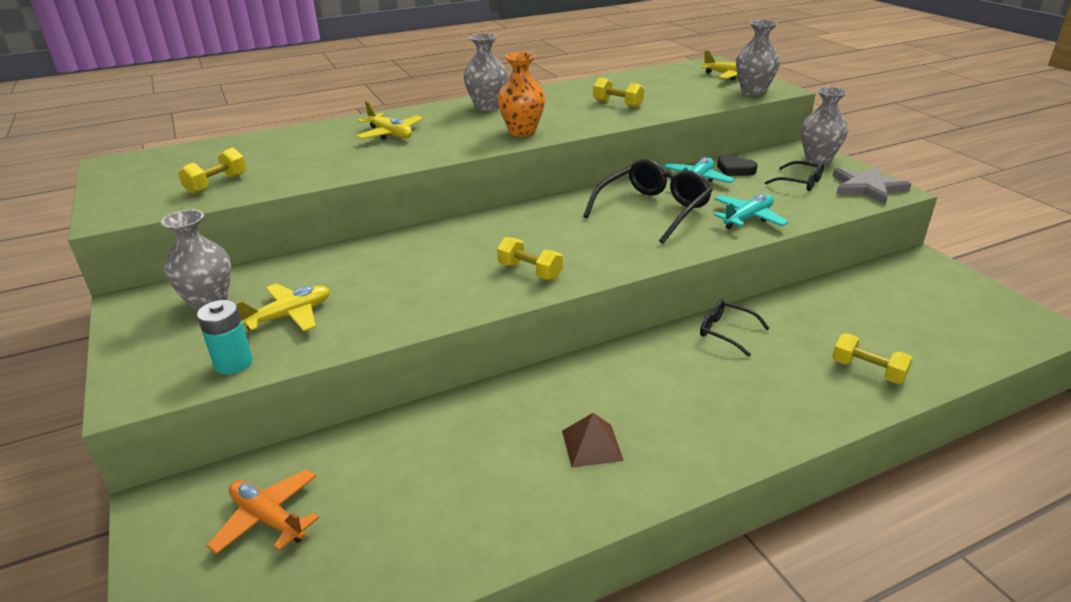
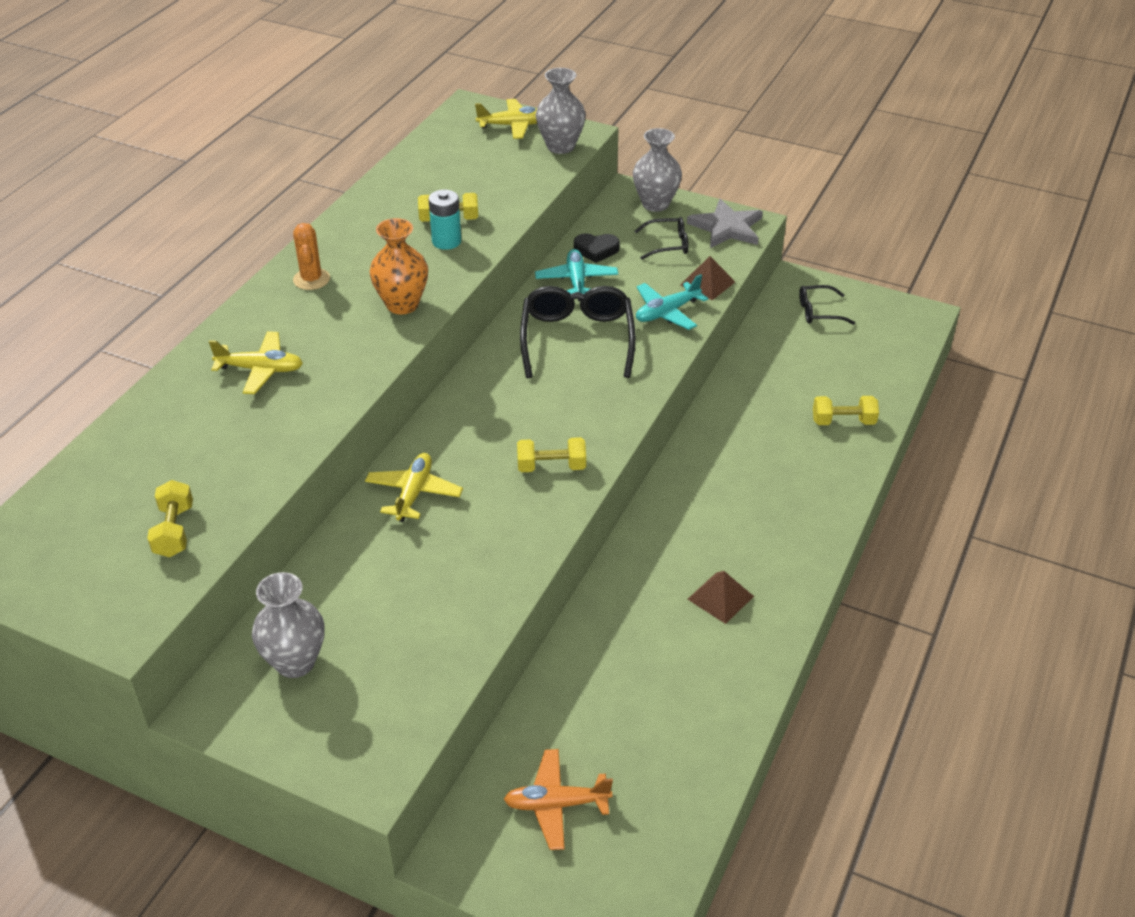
camera: 40 degrees left, 10 degrees up
turquoise battery [197,300,253,374] -> turquoise battery moved to [428,190,461,250]
yellow plane [236,283,330,331] -> yellow plane moved to [365,453,463,522]
grey vase [463,33,508,111] -> orange cactus [293,223,330,290]
black glasses [700,300,770,357] -> black glasses moved to [799,285,855,325]
turquoise plane [714,194,789,229] -> turquoise plane turned 135 degrees counterclockwise [636,274,708,330]
none -> brown pyramid [680,256,735,300]

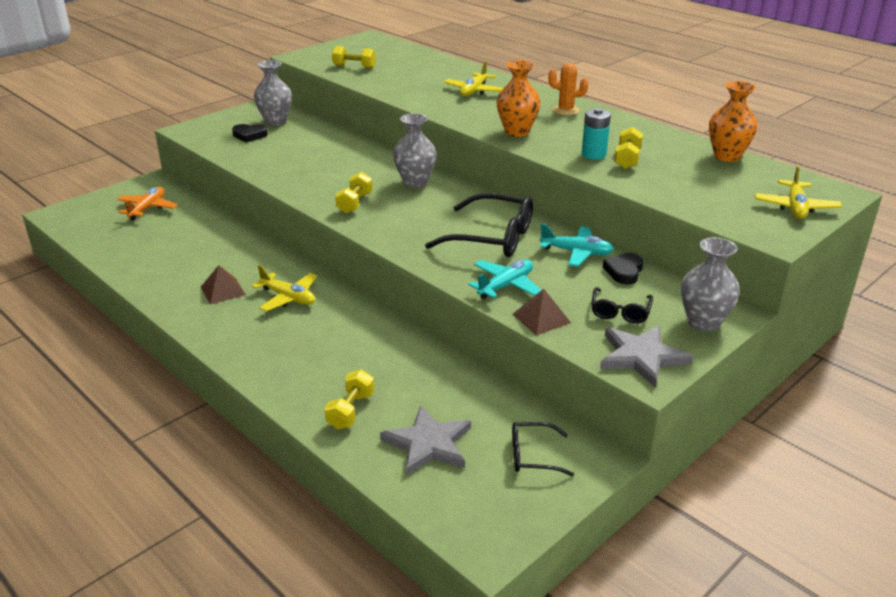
camera: 110 degrees right, 10 degrees down
yellow plane [365,453,463,522] -> yellow plane moved to [252,265,317,312]
grey vase [536,68,586,154] -> grey vase moved to [393,113,437,188]
turquoise plane [636,274,708,330] -> turquoise plane turned 60 degrees clockwise [468,260,541,299]
black glasses [799,285,855,325] -> black glasses turned 105 degrees counterclockwise [512,422,574,476]
none -> black heart [232,124,268,142]
none -> grey star [380,405,471,476]
none -> orange vase [709,81,758,162]

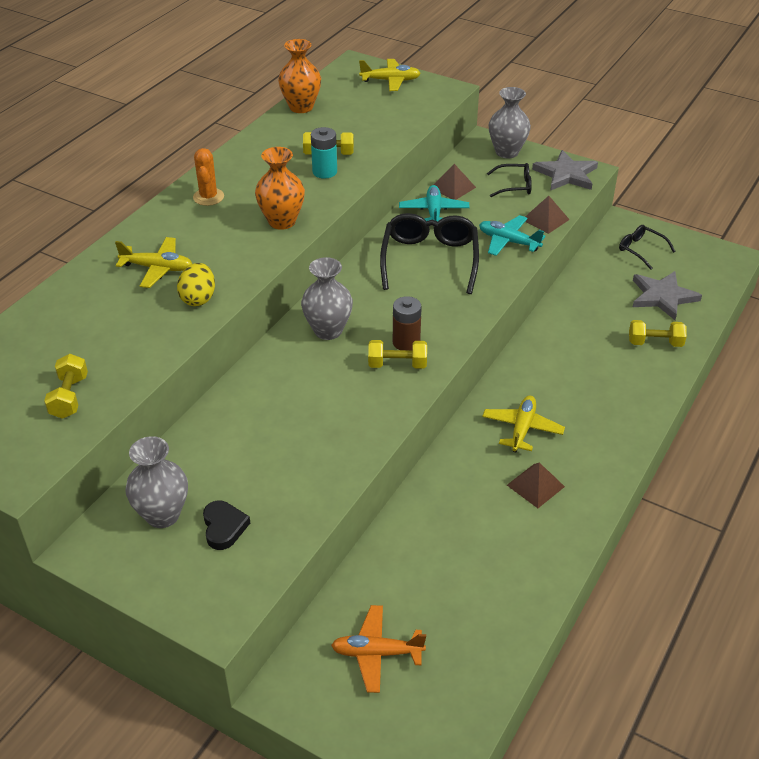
camera: 105 degrees left, 10 degrees up
black glasses [512,422,574,476] -> black glasses turned 150 degrees clockwise [619,225,675,270]
black heart [603,253,644,285] -> brown pyramid [433,164,476,200]
none -> yellow egg [177,263,215,306]
none -> brown battery [393,296,422,350]

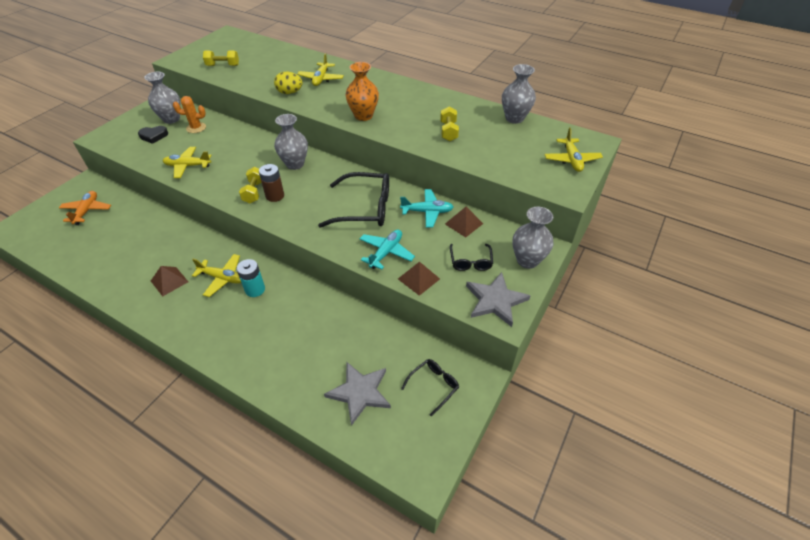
camera: 90 degrees right, 5 degrees up
orange cactus [193,148,224,206] -> orange cactus moved to [173,96,206,133]
orange vase [278,39,321,113] -> grey vase [502,64,536,124]
turquoise battery [311,127,337,179] -> turquoise battery moved to [236,259,265,297]
yellow dumbbell [629,320,687,347] -> none
none -> yellow plane [163,147,212,178]

